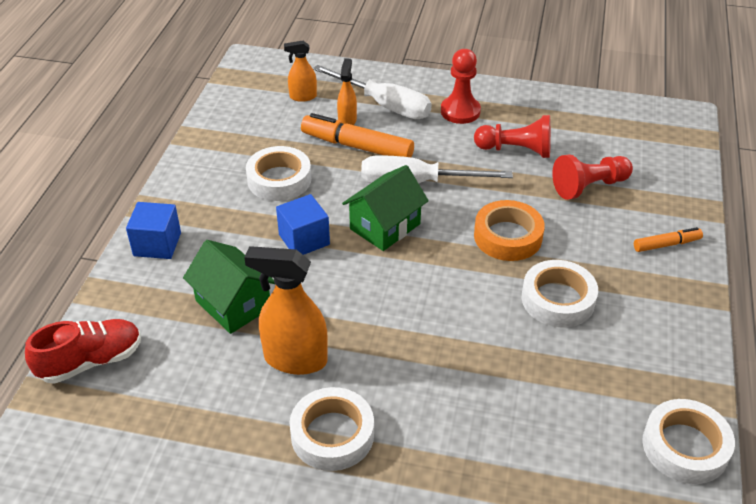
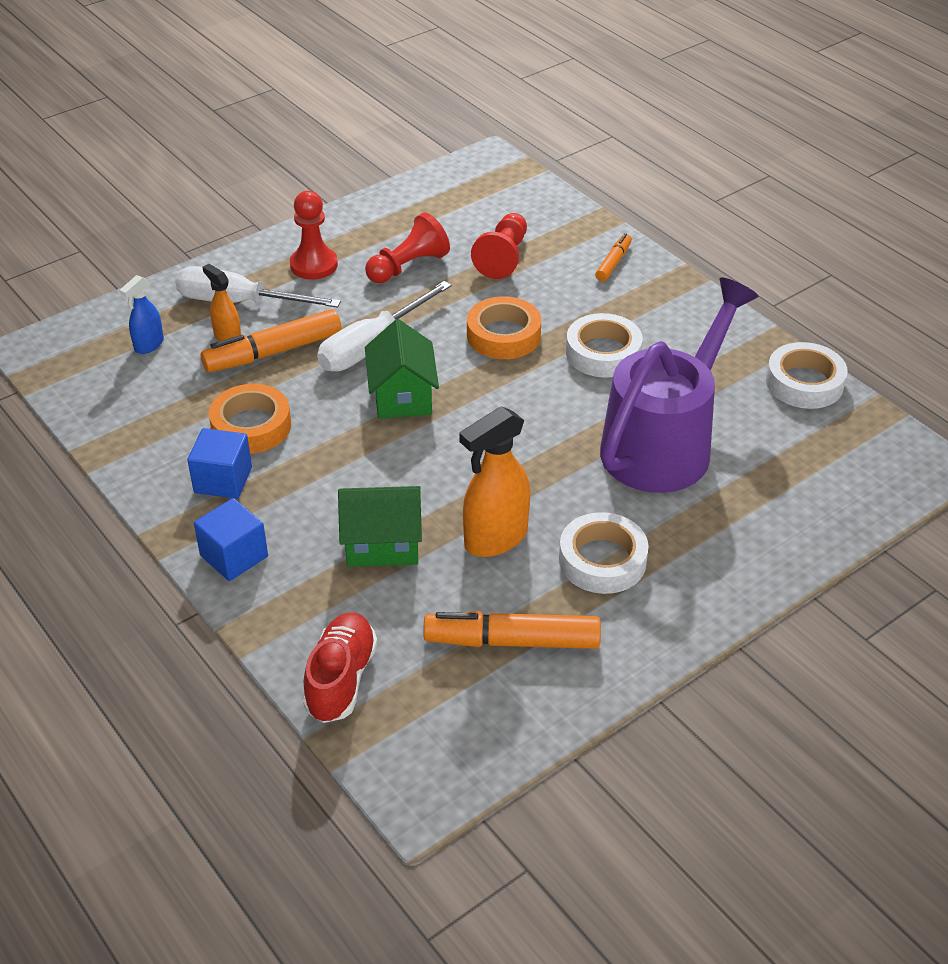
camera: 50 degrees left, 0 degrees up
white tape [246,146,311,201] -> orange tape [209,384,291,454]
blue cube [276,194,330,255] -> blue cube moved to [187,428,252,499]
orange spray bottle [284,41,317,102] -> blue spray bottle [119,275,164,354]
white screwdriver [313,65,432,119] -> white screwdriver turned 150 degrees counterclockwise [175,266,341,308]
none -> orange marker [423,611,601,649]
none -> purple watering can [600,277,759,493]

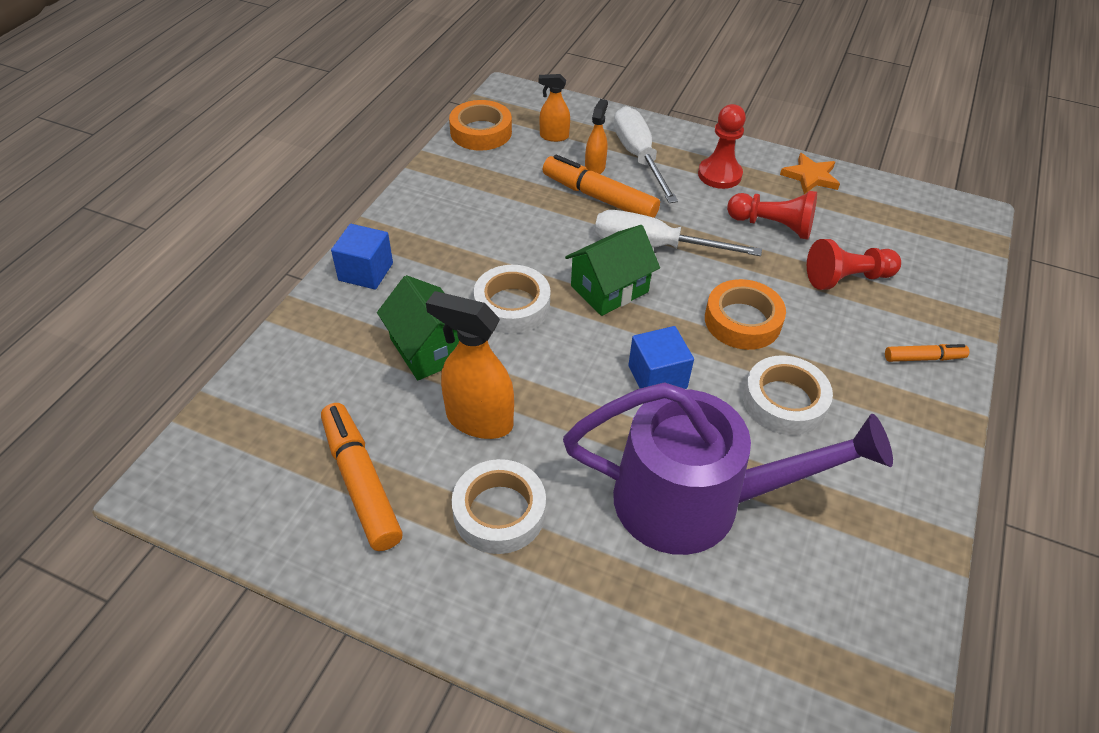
camera: 60 degrees right, 5 degrees up
blue spray bottle [119,275,164,354] -> orange spray bottle [539,74,570,142]
blue cube [187,428,252,499] -> blue cube moved to [628,326,694,389]
orange tape [209,384,291,454] -> orange tape moved to [449,100,512,151]
red shoe [303,613,377,723] -> none
white tape [766,342,848,409] -> white tape moved to [474,265,550,334]
none -> orange star [780,153,840,194]

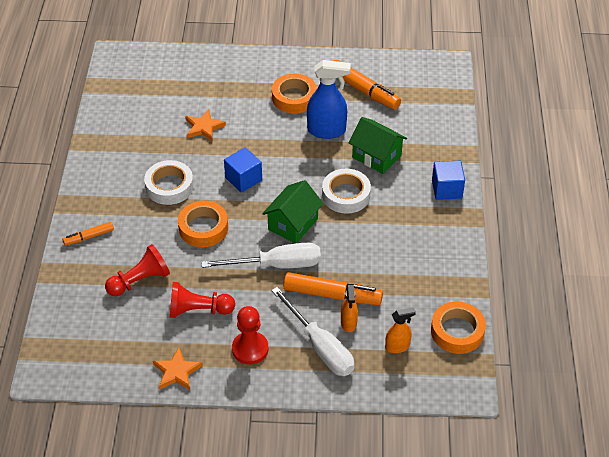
camera: 160 degrees right, 0 degrees up
orange spray bottle [426,291,514,439] -> blue spray bottle [307,60,351,139]
white tape [452,459,546,554] -> orange tape [272,74,317,114]
purple watering can [563,382,893,555] -> orange star [185,109,226,141]

